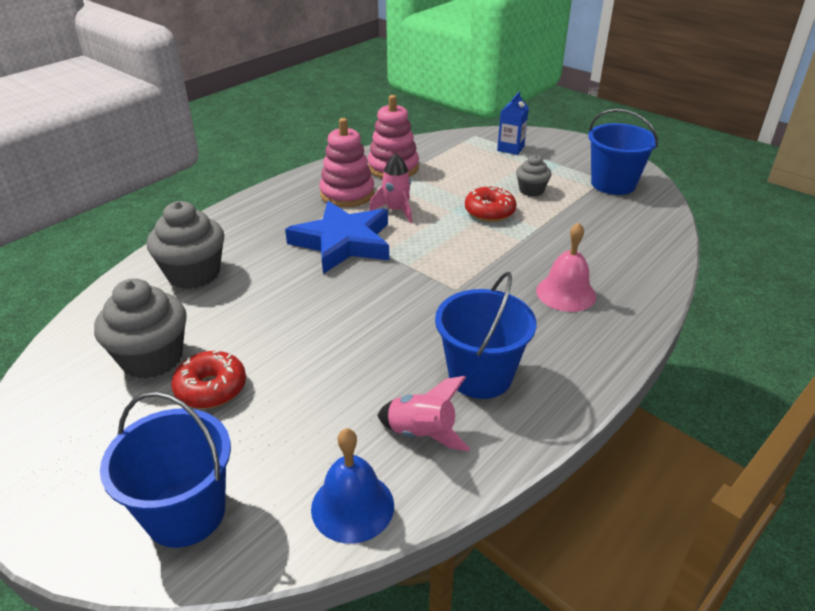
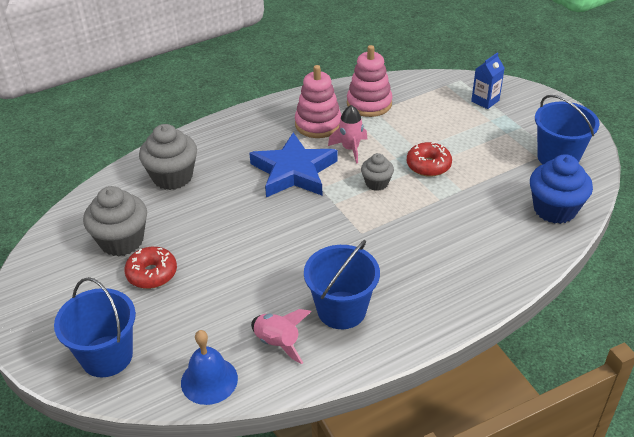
camera: 20 degrees right, 5 degrees up
grey cupcake [516,155,551,197] -> grey cupcake moved to [361,153,394,191]
pink bell [536,222,596,312] -> none
none -> blue cupcake [530,154,593,224]

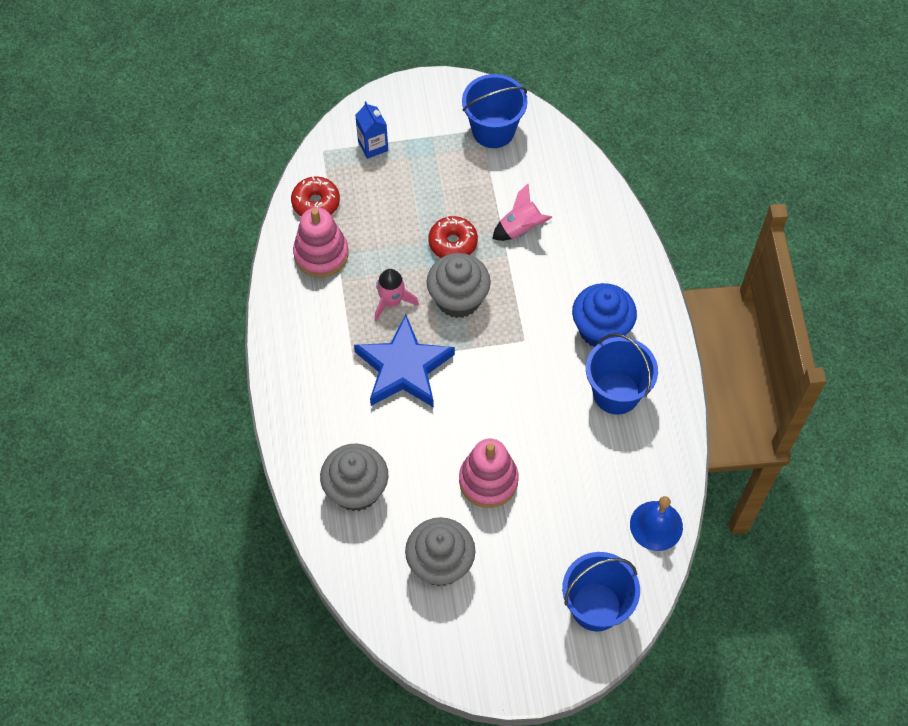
camera: 70 degrees left, 20 degrees up
red donut [124,247,177,289] -> red donut moved to [291,176,340,217]
pink rocket [251,309,311,364] -> pink rocket moved to [492,184,553,241]
pink stacking toy [295,65,341,138] -> pink stacking toy moved to [459,439,519,508]
grey cupcake [361,153,394,191] -> grey cupcake [427,253,491,318], size x1.76
blue cupcake [530,154,593,224] -> blue cupcake moved to [572,283,637,347]

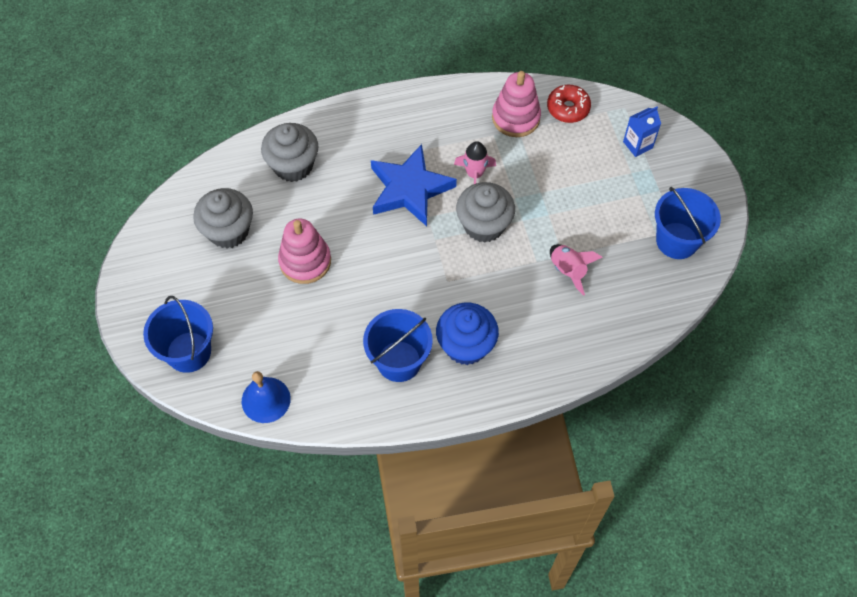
camera: 85 degrees right, 0 degrees up
red donut [428,216,478,258] -> none

